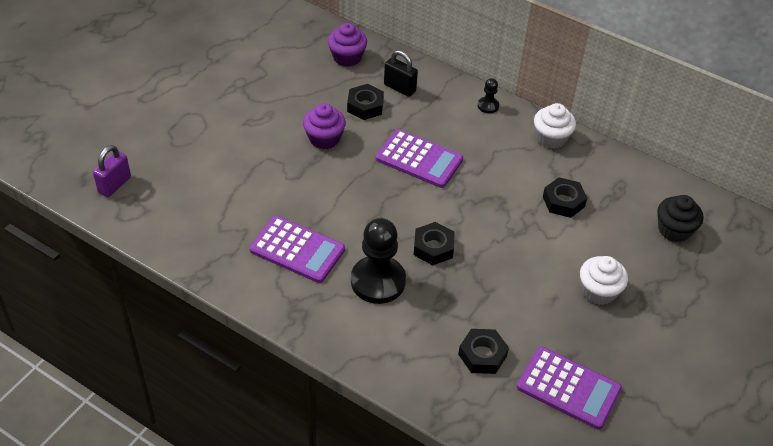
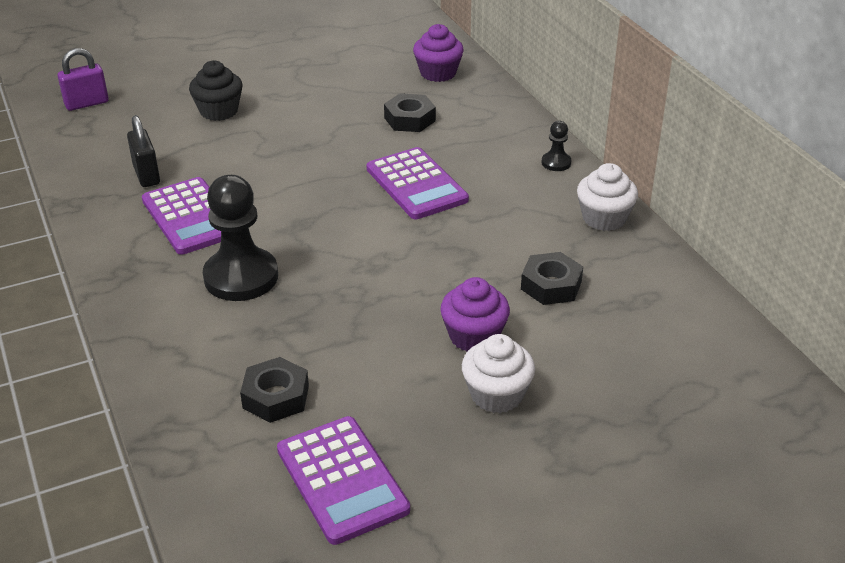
camera: 35 degrees right, 10 degrees down
purple cupcake [303,103,346,149] -> purple cupcake moved to [440,277,510,351]
black padlock [384,50,418,97] -> black padlock moved to [127,115,160,187]
black nut [414,222,455,265] -> none
black cupcake [657,195,703,242] -> black cupcake moved to [189,61,243,121]

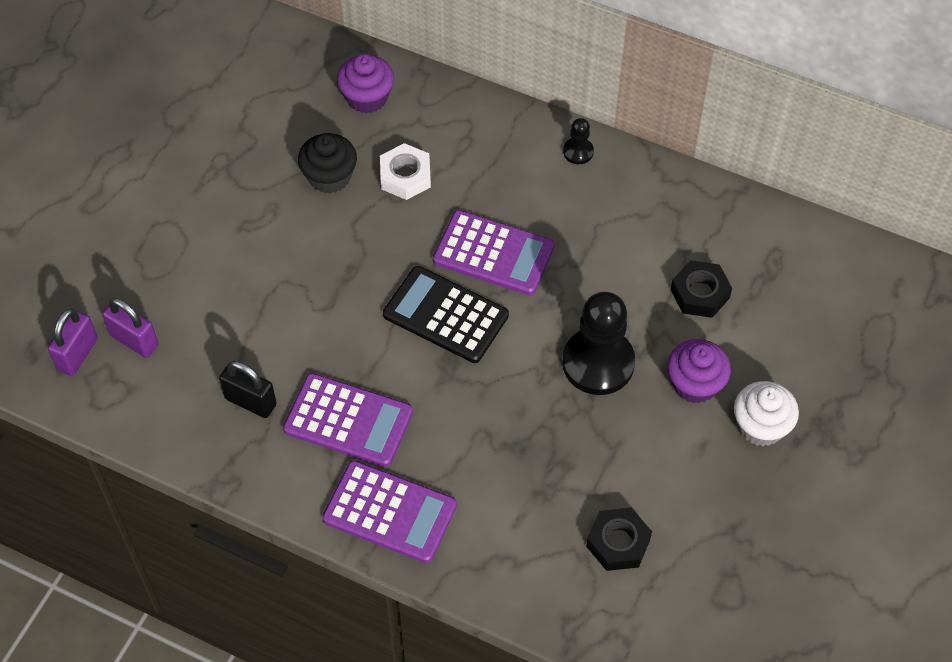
camera: 40 degrees left, 20 degrees up
black cupcake [189,61,243,121] -> black cupcake moved to [298,133,357,194]
black pawn [203,175,278,301] -> black pawn moved to [562,292,635,395]
purple calculator [277,416,410,545] -> purple calculator moved to [322,460,457,563]
black nut [384,93,436,132] -> white nut [380,143,431,200]
white cupcake [577,163,638,231] -> none
none -> purple padlock [102,298,159,358]
none -> black calculator [383,266,509,363]

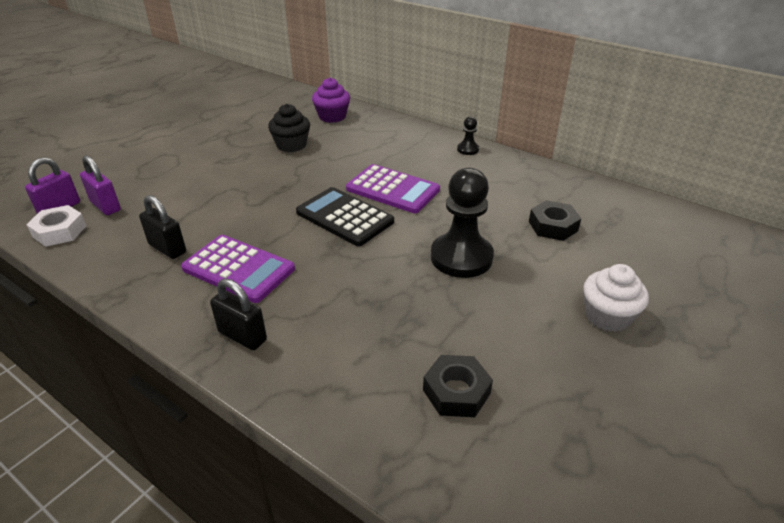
camera: 10 degrees right, 20 degrees down
purple calculator [322,460,457,563] -> black padlock [210,278,267,350]
white nut [380,143,431,200] -> white nut moved to [26,205,86,247]
purple cupcake [667,339,731,403] -> none

